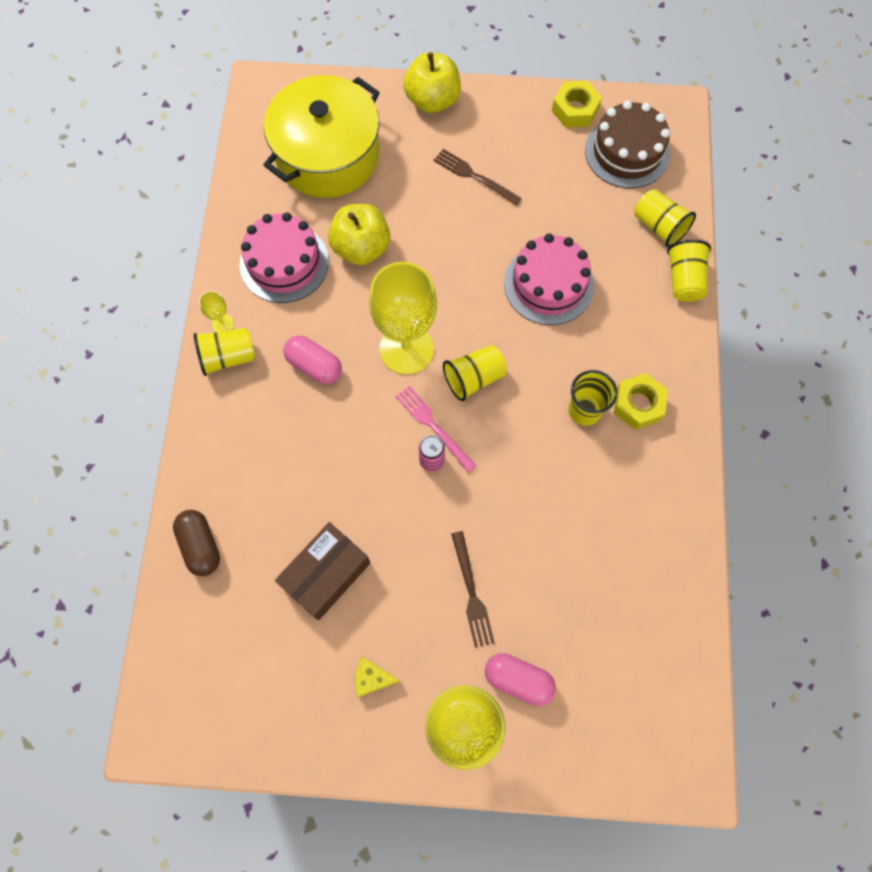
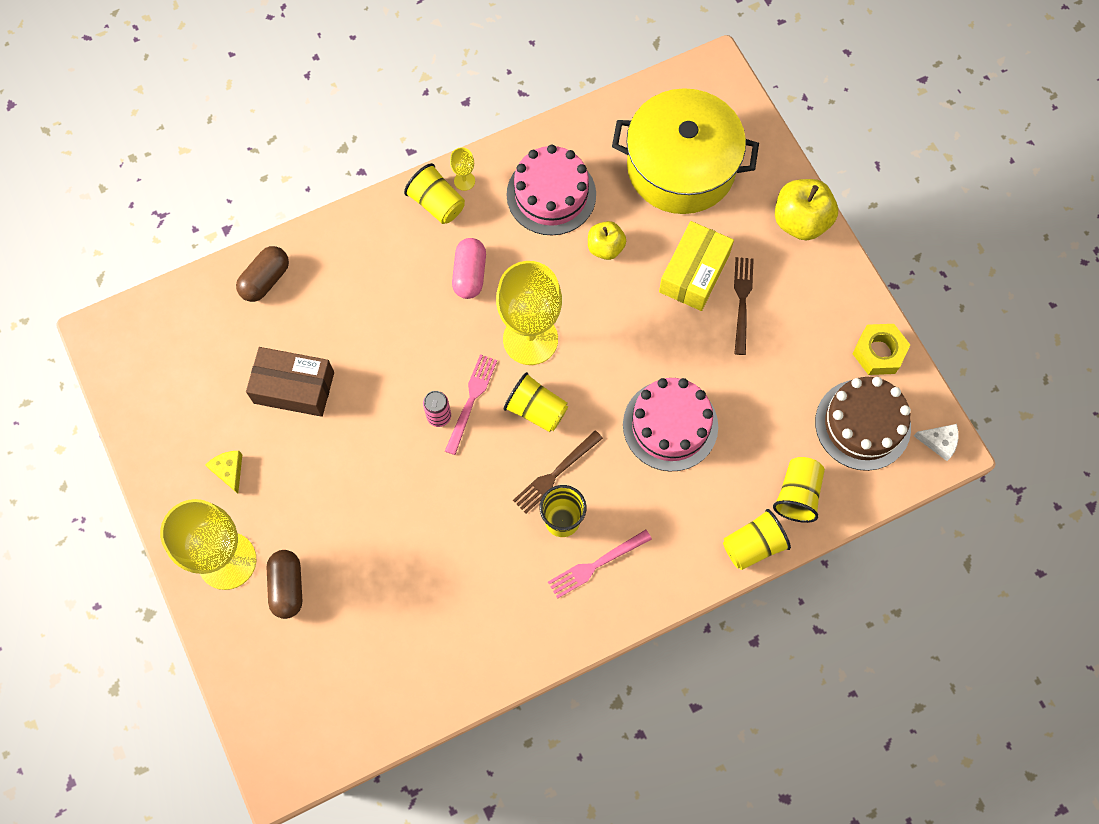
camera: 60 degrees right, 0 degrees up
yellow apple [328,204,390,265] -> yellow apple [588,221,626,260], size x0.62
brown fork [451,531,495,648] -> brown fork moved to [513,430,603,514]
pink capsule [485,653,556,706] -> brown capsule [266,550,302,619]
yellow nut [614,373,668,430] -> pink fork [548,530,652,599]
none -> yellow box [659,221,734,311]
none -> white cheese [914,424,959,461]

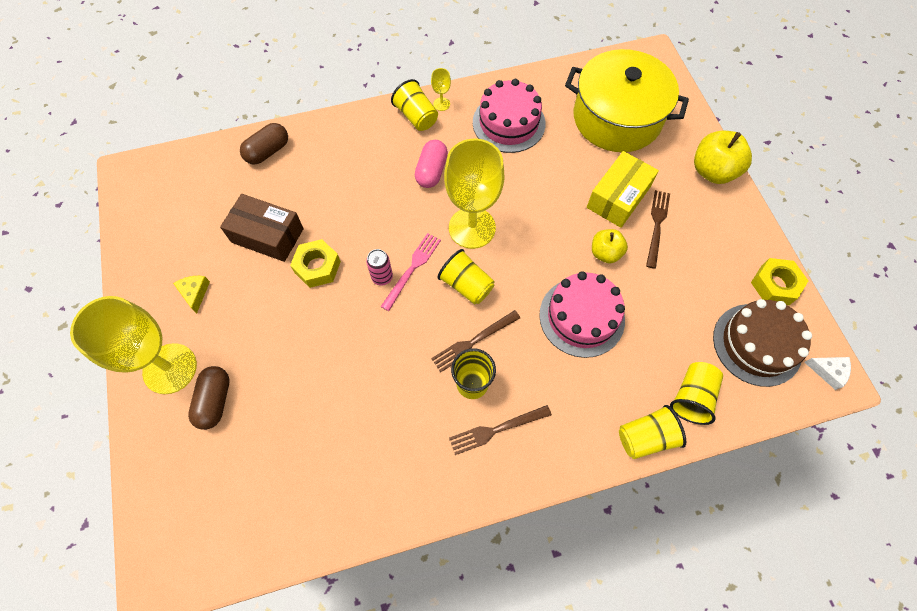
camera: 10 degrees right, 5 degrees down
pink fork [548,530,652,599] -> brown fork [449,405,552,455]
yellow apple [588,221,626,260] -> yellow apple moved to [592,229,628,264]
none -> yellow nut [290,239,341,288]

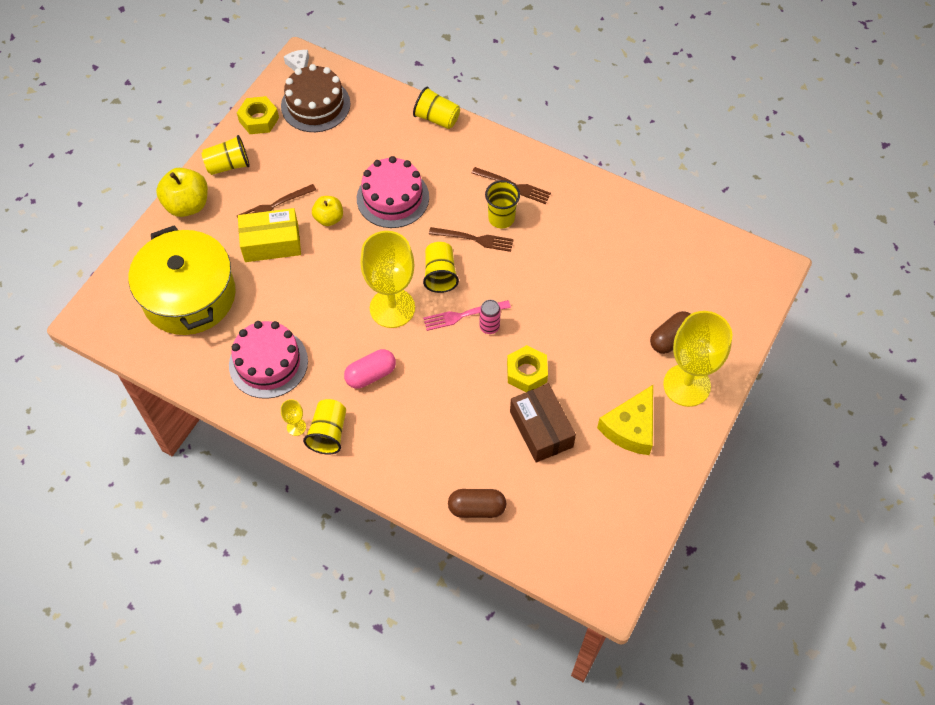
camera: 135 degrees left, 5 degrees down
yellow cheese [173,276,210,313] -> yellow cheese [597,385,653,455], size x1.93
yellow cup [670,362,723,425] -> yellow cup moved to [201,135,250,175]

